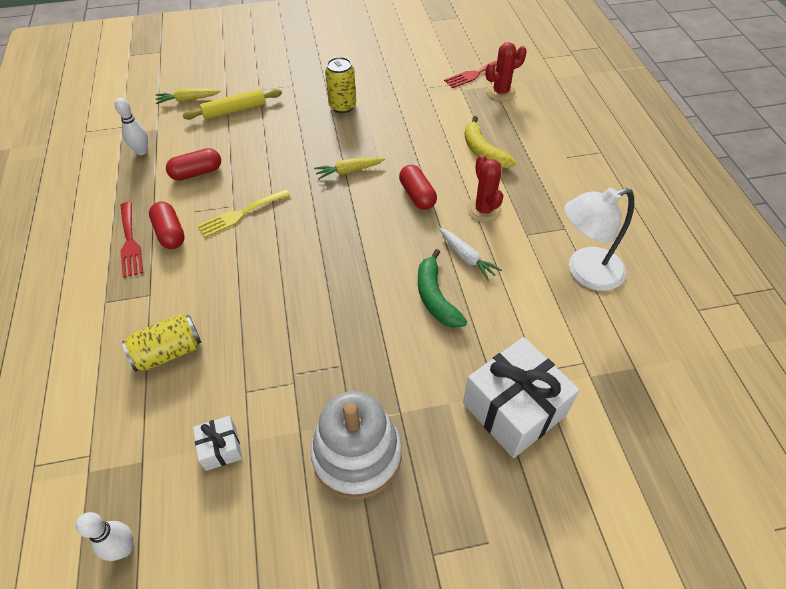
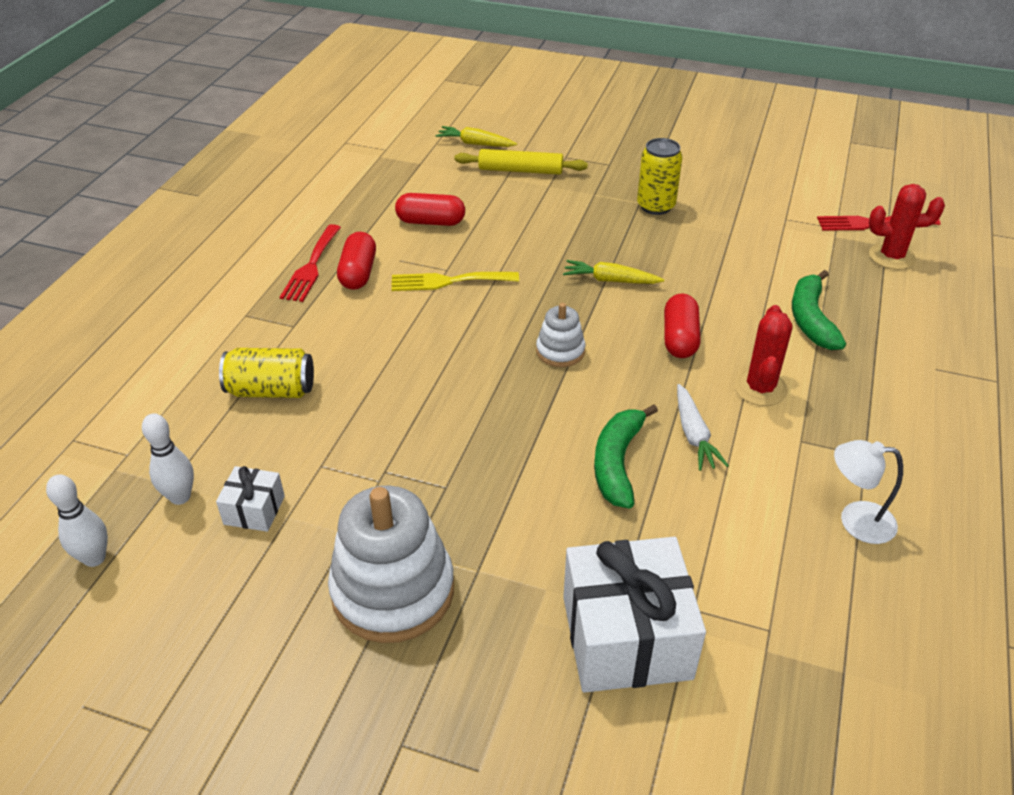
camera: 30 degrees right, 10 degrees down
white bowling pin [115,98,148,155] -> white bowling pin moved to [142,413,194,505]
yellow banana [465,116,516,168] -> green banana [792,270,846,350]
white lamp [564,188,634,291] -> white lamp [834,440,903,544], size x0.61
none -> white stacking toy [536,303,585,367]

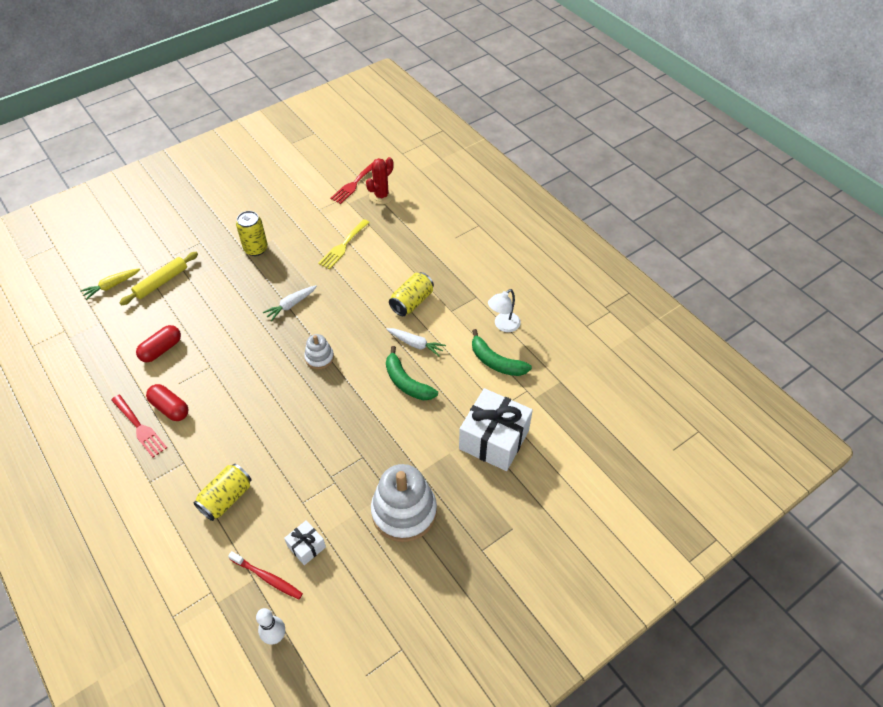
camera: 55 degrees left, 10 degrees up
white bowling pin [142,413,194,505] -> red toothbrush [228,551,303,599]
yellow fork [391,272,519,291] -> yellow fork moved to [318,219,370,269]
yellow carrot [563,260,664,284] -> white carrot [263,285,317,321]
red capsule [664,294,701,358] -> none
red cactus [734,305,792,406] -> yellow can [389,272,434,316]
green banana [792,270,846,350] -> green banana moved to [472,329,532,376]

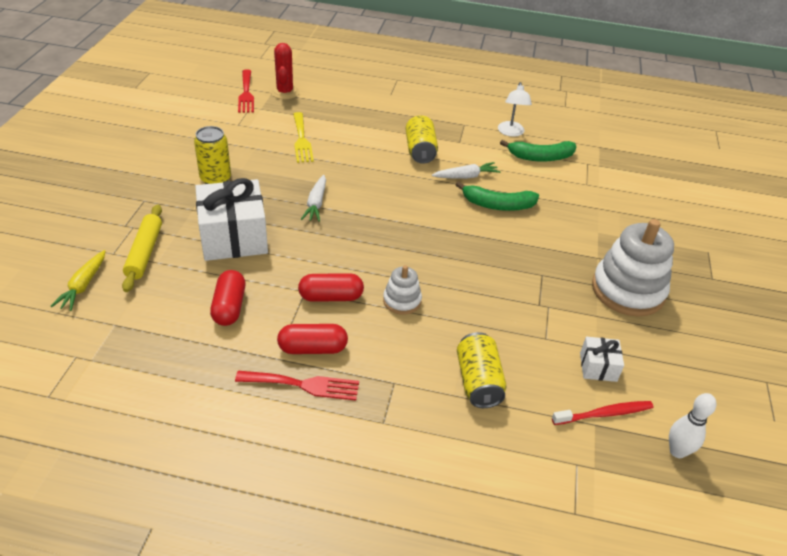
camera: 45 degrees left, 10 degrees down
white stacking toy [304,334,334,369] -> white stacking toy moved to [383,265,422,315]
white gift [459,388,533,471] -> white gift moved to [195,178,268,261]
none -> red capsule [298,273,364,302]

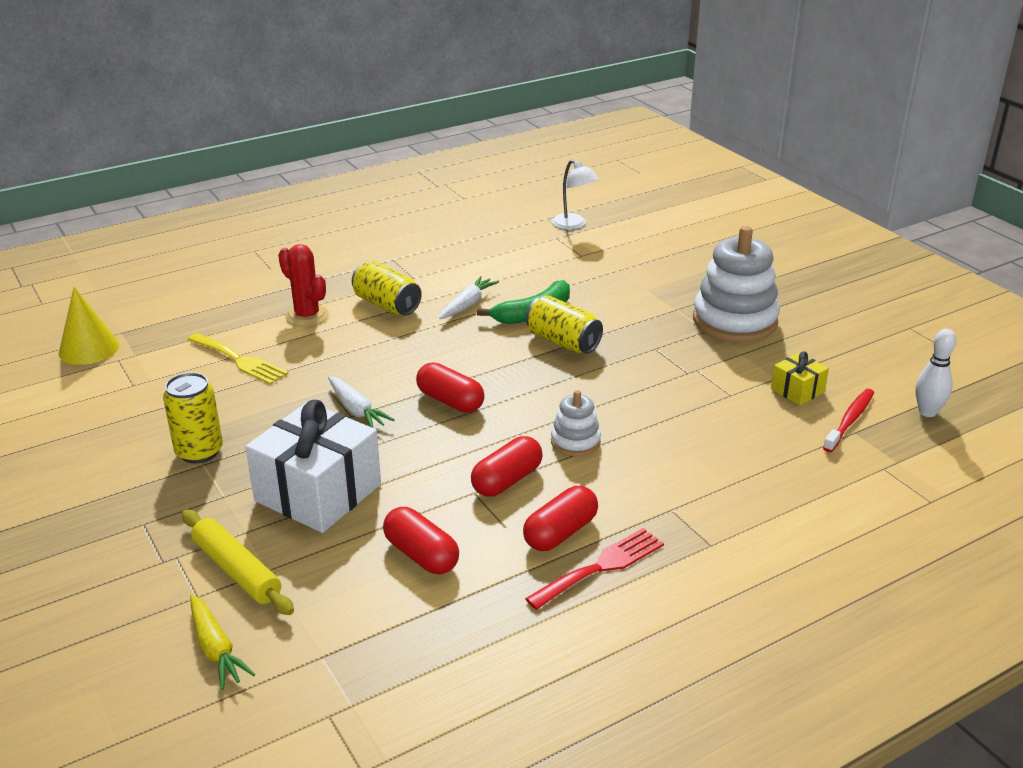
camera: 40 degrees left, 10 degrees down
red fork [238,70,254,113] -> yellow cone [59,287,119,365]
red cactus [271,43,299,99] -> red cactus moved to [278,244,329,327]
yellow can [457,332,507,408] -> yellow can moved to [526,295,603,354]
white lamp [498,82,532,137] -> white lamp moved to [552,160,599,229]
green banana [500,140,576,162] -> none
white gift [580,337,624,382] -> yellow gift [771,351,829,406]
none -> red capsule [416,363,484,413]

